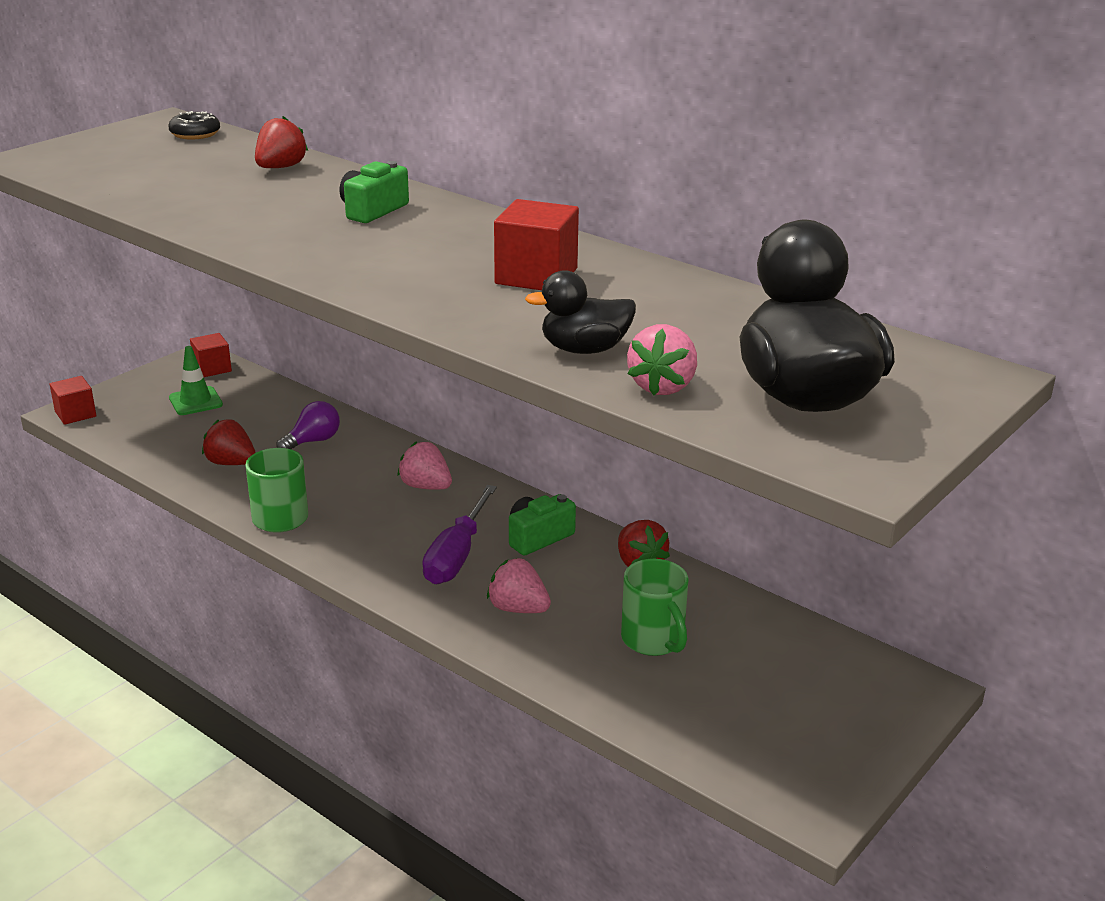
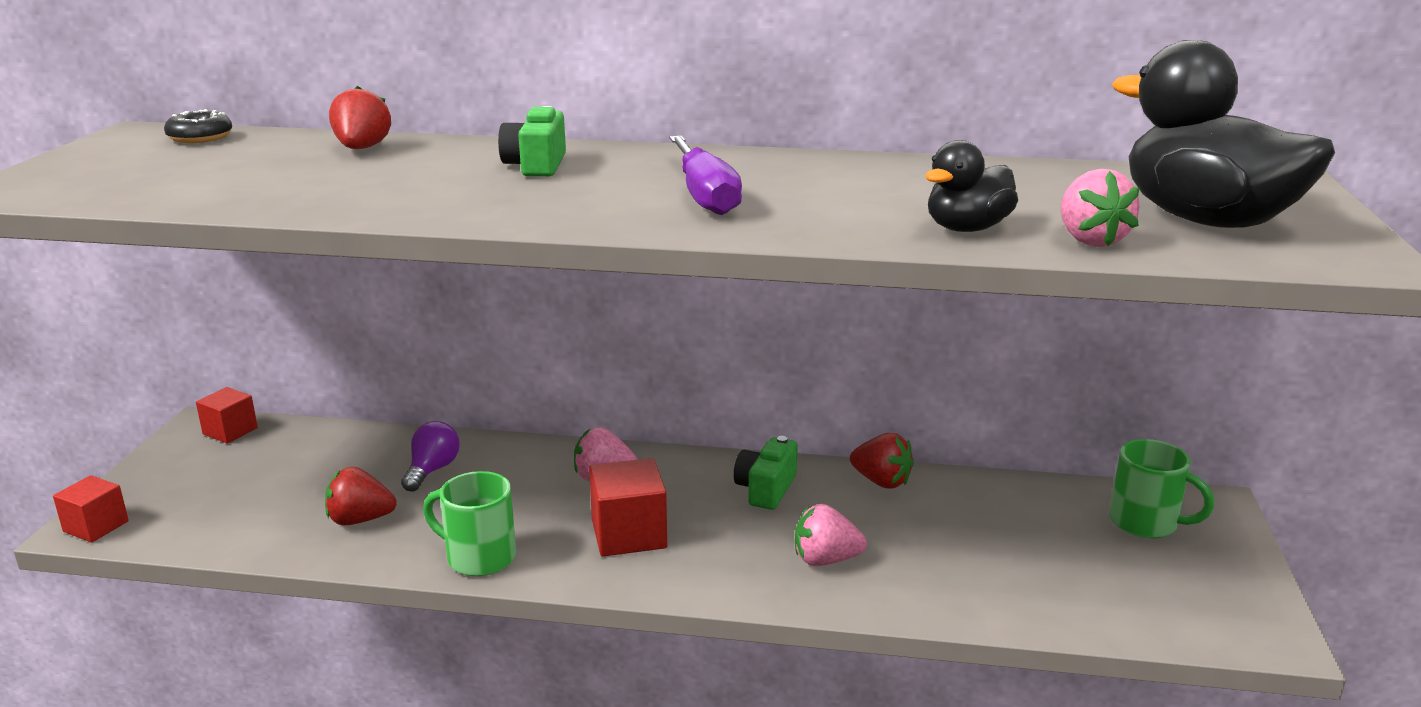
camera: 30 degrees left, 5 degrees down
green traffic cone [169,346,223,415] -> none
purple screwdriver [422,485,497,584] -> purple screwdriver moved to [669,136,742,215]
red cube [494,199,579,290] -> red cube moved to [589,458,667,556]
green mug [621,559,689,656] -> green mug moved to [1109,439,1214,539]

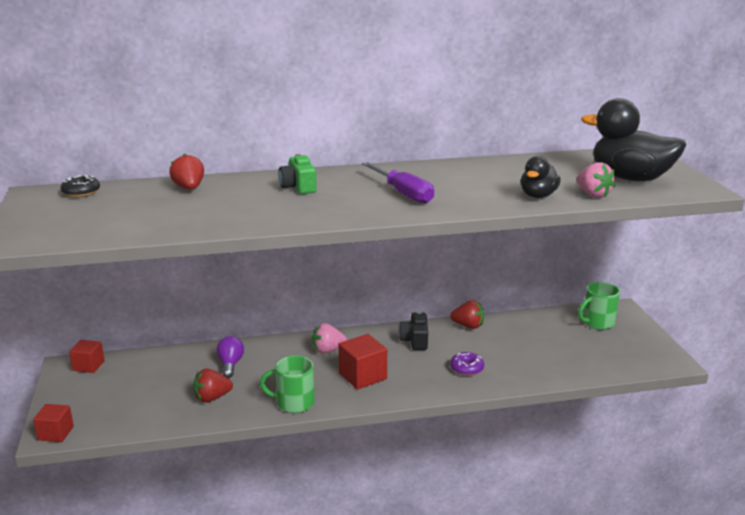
camera: 20 degrees left, 0 degrees up
green camera [734,436,798,510] -> black camera [399,311,428,350]
pink strawberry [795,504,867,566] -> purple donut [450,352,484,376]
green mug [1109,439,1214,539] -> green mug turned 135 degrees clockwise [578,282,620,330]

